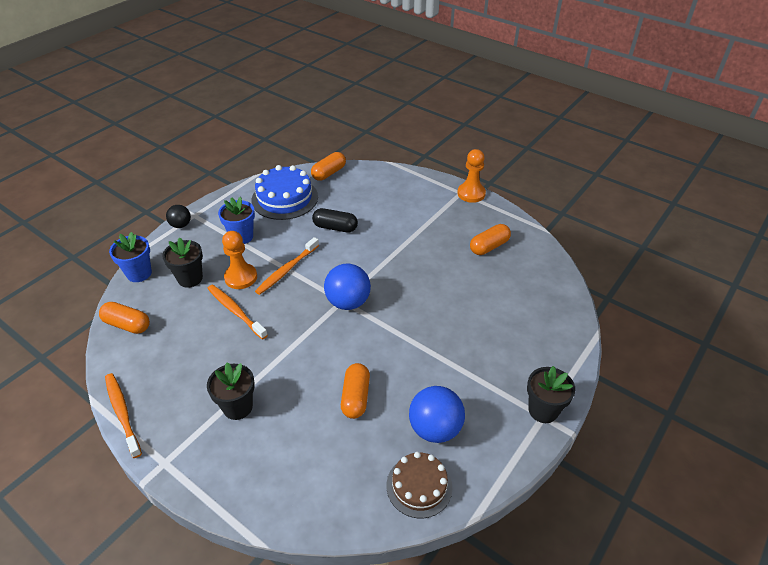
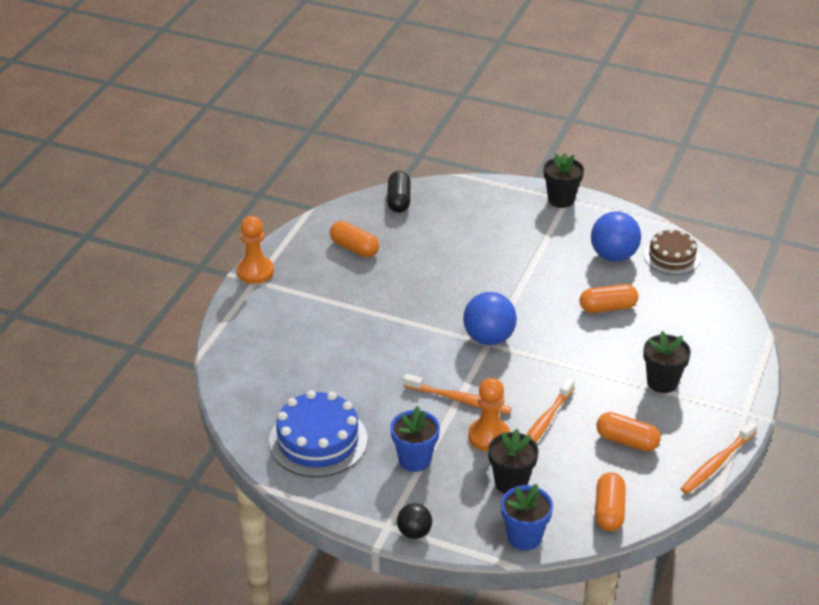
camera: 105 degrees left, 5 degrees down
orange capsule [311,152,346,181] -> orange capsule moved to [596,412,661,452]
black capsule [312,208,358,233] -> black capsule moved to [387,171,411,213]

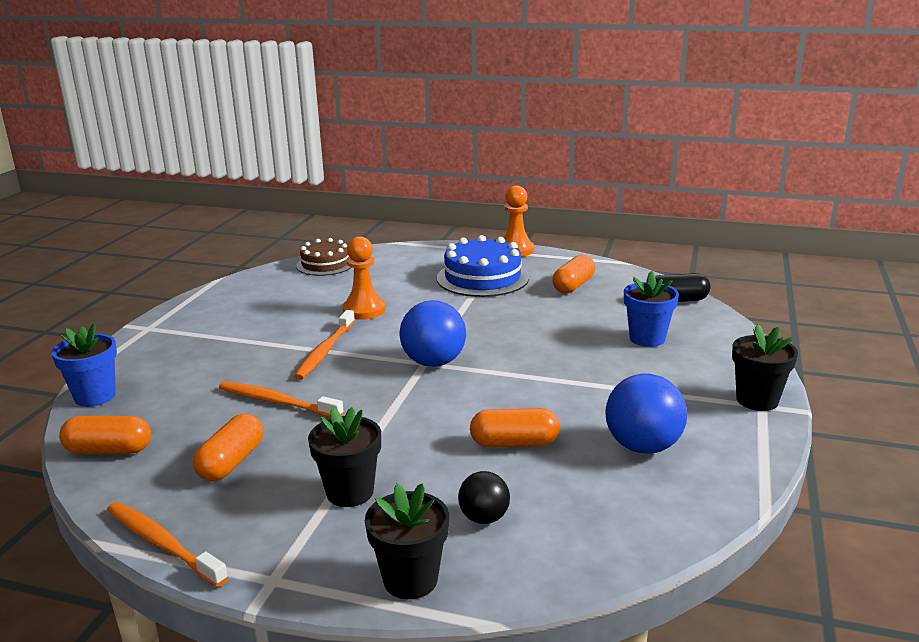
camera: 85 degrees right, 15 degrees down
blue cake [269,390,367,477] -> blue cake moved to [437,235,529,297]
blue flower pot [391,406,440,472] -> blue flower pot moved to [624,271,679,347]
black ball [397,503,432,539] -> black ball moved to [458,471,510,524]
orange pawn [468,378,510,452] -> orange pawn moved to [342,236,386,320]
black flower pot [488,429,538,494] -> black flower pot moved to [365,483,449,599]
orange capsule [579,284,638,313] -> orange capsule turned 75 degrees counterclockwise [470,408,560,448]
brown cake [644,228,700,275] -> brown cake moved to [296,238,352,276]

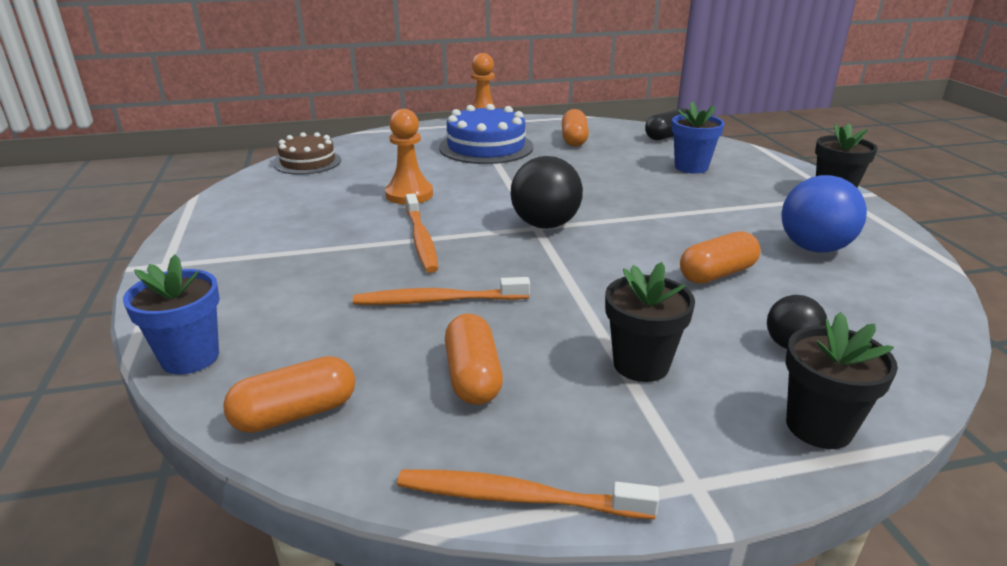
camera: 30 degrees left, 5 degrees up
blue ball [400,300,466,367] -> black ball [510,156,583,229]

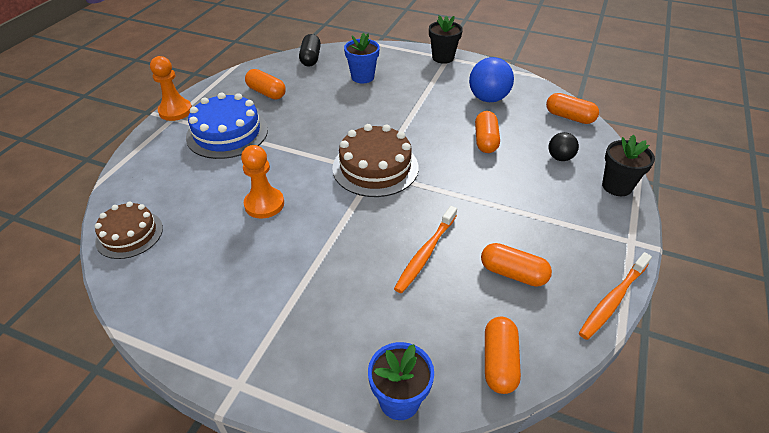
camera: 55 degrees left, 15 degrees up
orange toothbrush [406,193,438,273] -> none
black ball [510,156,583,229] -> brown cake [332,124,419,197]
black flower pot [605,262,695,382] -> none
none -> orange capsule [546,93,599,124]

